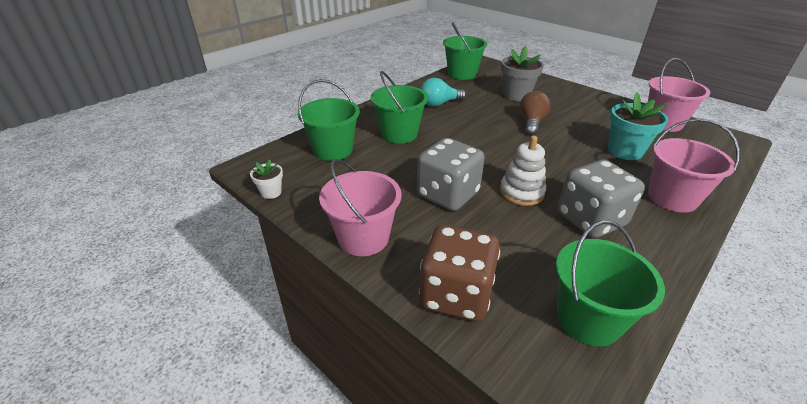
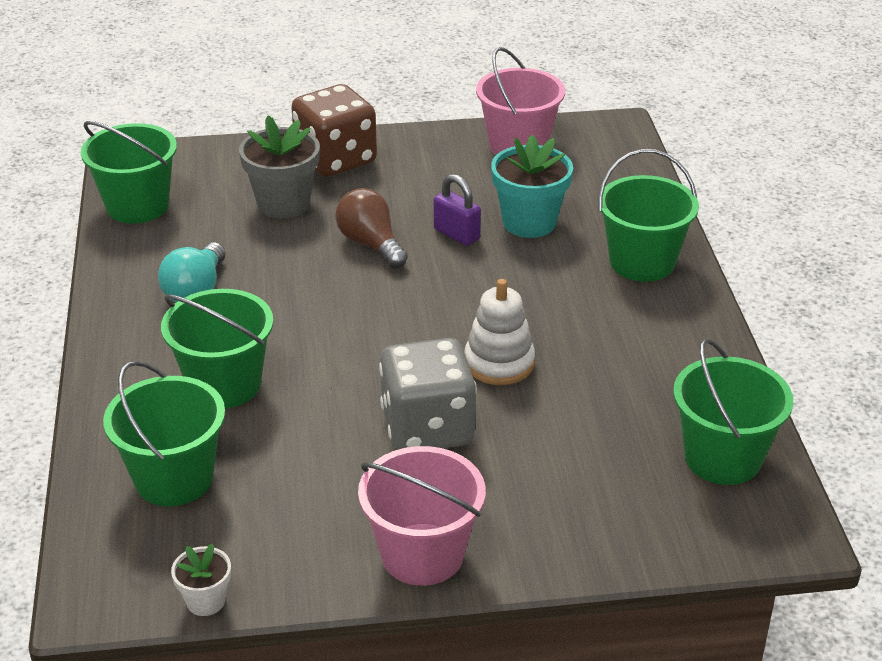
camera: 50 degrees left, 0 degrees up
brown dice [419,225,500,322] -> brown dice moved to [291,84,377,177]
grey dice [558,160,645,238] -> none
pink bucket [648,118,740,213] -> green bucket [598,149,699,282]
none -> purple padlock [434,174,481,246]

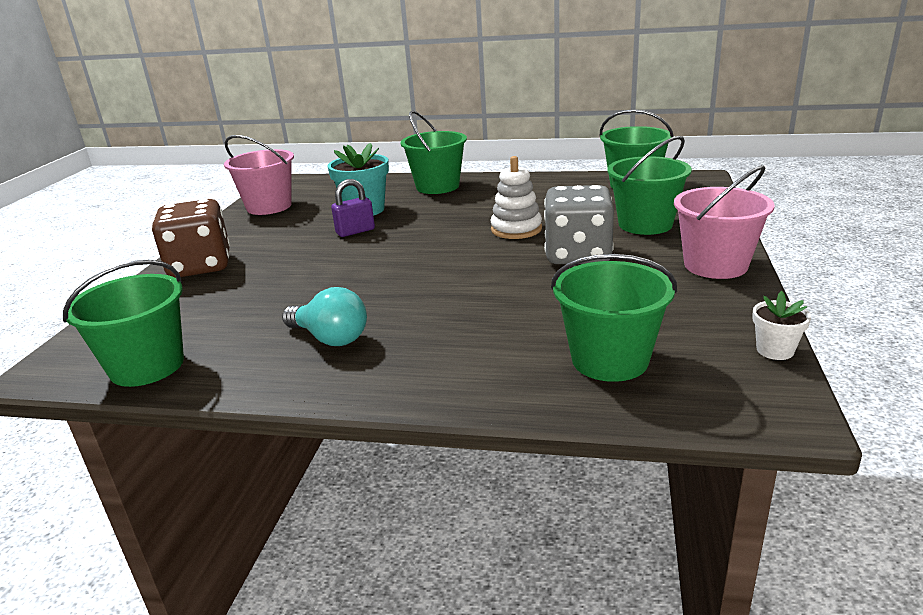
camera: 70 degrees left, 10 degrees down
green bucket [161,289,273,408] -> green bucket moved to [607,136,692,235]
grey flower pot [239,116,320,218] -> none
brown light bulb [336,188,408,268] -> none

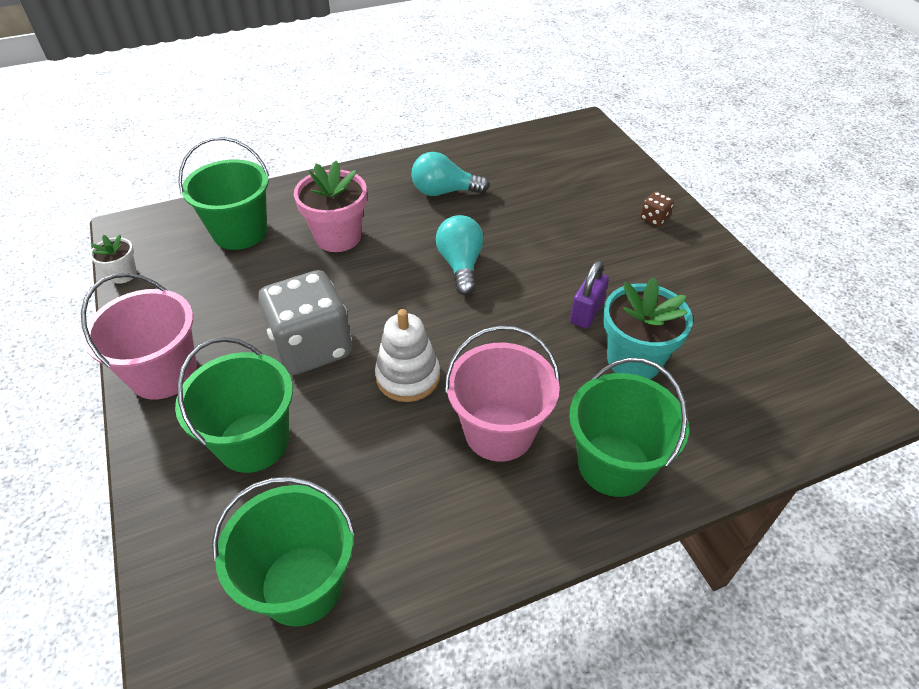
camera: 145 degrees right, 20 degrees up
green bucket [63,260,184,387] -> none
brown dice [152,199,230,278] -> brown dice [640,192,674,226], size x0.41
pink bucket [224,135,294,215] -> pink bucket moved to [445,325,560,462]
none -> pink flower pot [294,161,367,252]
none -> turquoise light bulb [436,215,484,296]

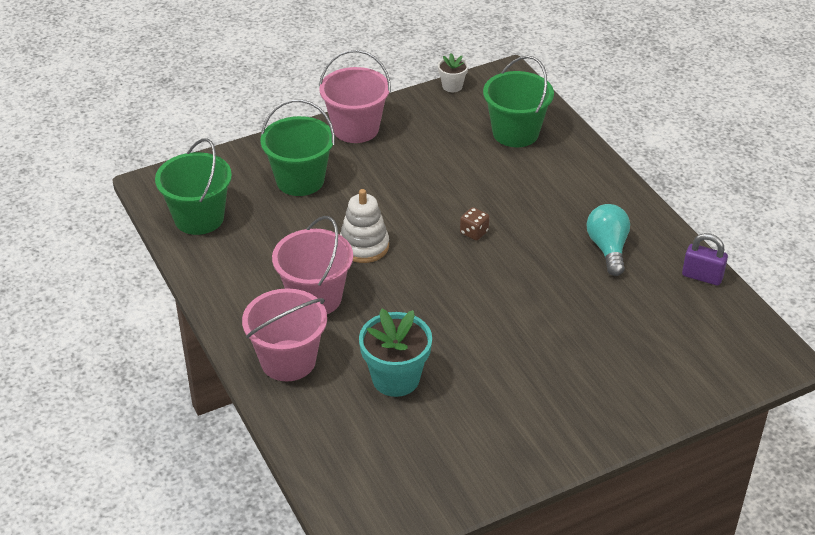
camera: 85 degrees right, 5 degrees down
grey dice [258,270,352,375] -> none
pink flower pot [294,161,367,252] -> none
turquoise light bulb [436,215,484,296] -> none
green bucket [569,358,689,497] -> pink bucket [242,288,327,381]
purple padlock [570,260,609,329] -> purple padlock moved to [682,233,728,286]
brown dice [640,192,674,226] -> brown dice moved to [460,207,489,241]

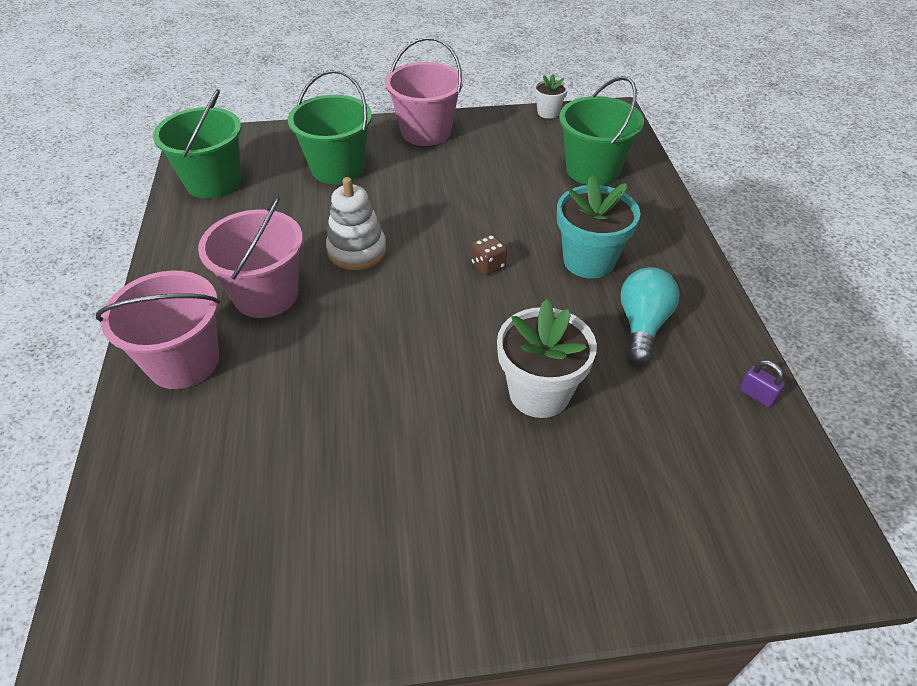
camera: 20 degrees right, 5 degrees up
turquoise flower pot [359,309,432,397] -> turquoise flower pot moved to [557,175,640,279]
purple padlock [682,233,728,286] -> purple padlock [739,360,785,408], size x0.64
none -> white flower pot [497,299,597,418]

